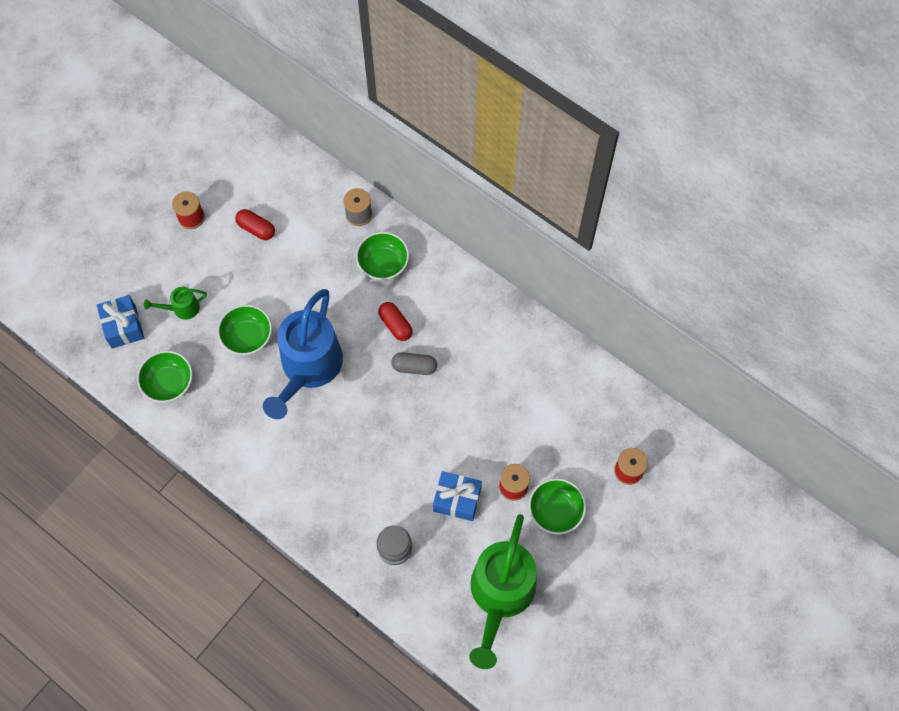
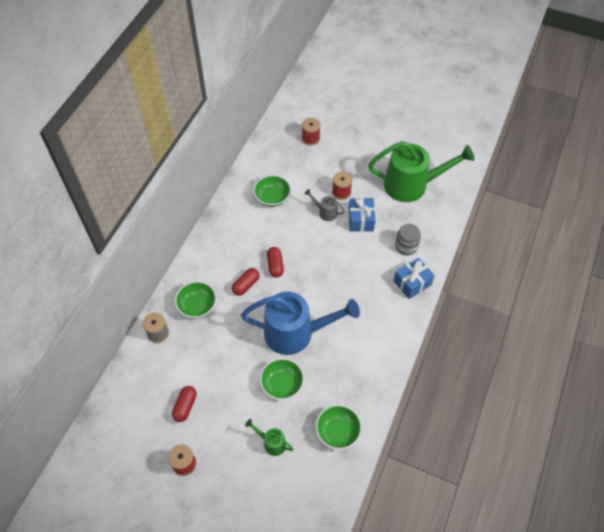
camera: 105 degrees left, 10 degrees down
blue gift [97,295,144,349] -> blue gift moved to [394,258,435,299]
green watering can [144,287,207,320] -> green watering can turned 150 degrees clockwise [245,419,294,456]
grey capsule [391,352,437,375] -> red capsule [267,247,284,278]
green bowl [529,478,586,535] -> green bowl moved to [253,175,291,207]
none -> grey watering can [304,189,345,221]

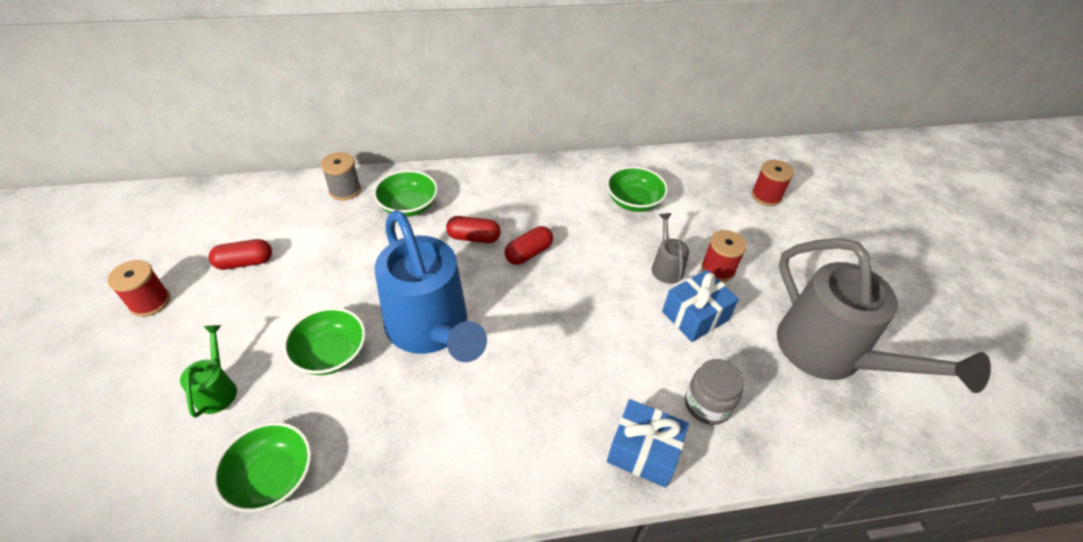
camera: 55 degrees right, 10 degrees down
green watering can [368,141,474,202] -> grey watering can [777,238,991,393]

